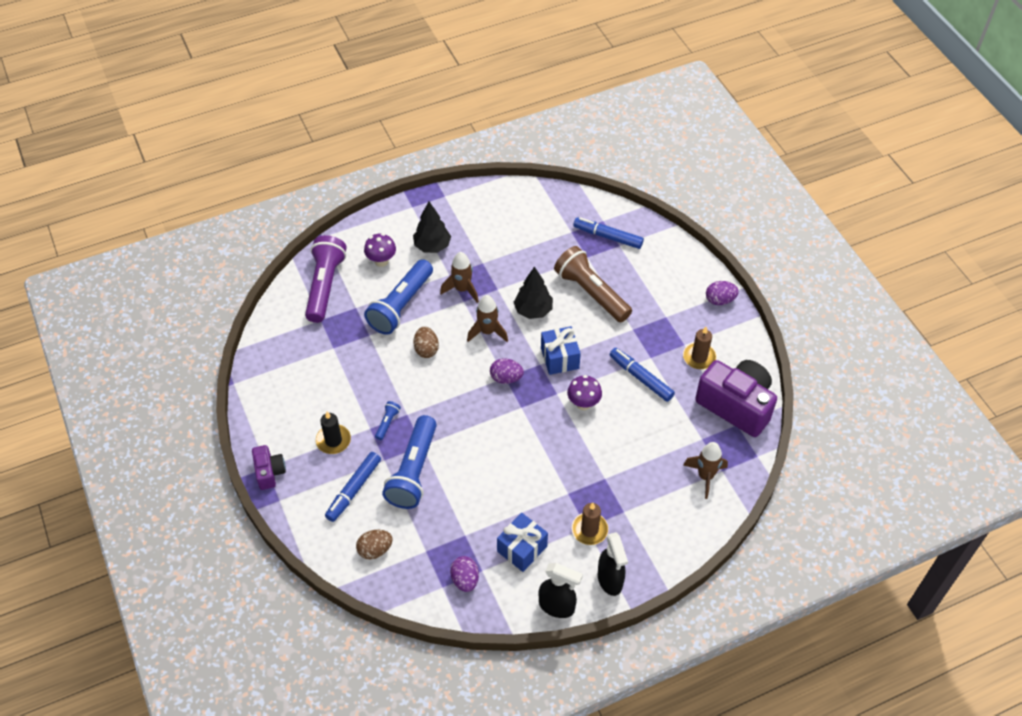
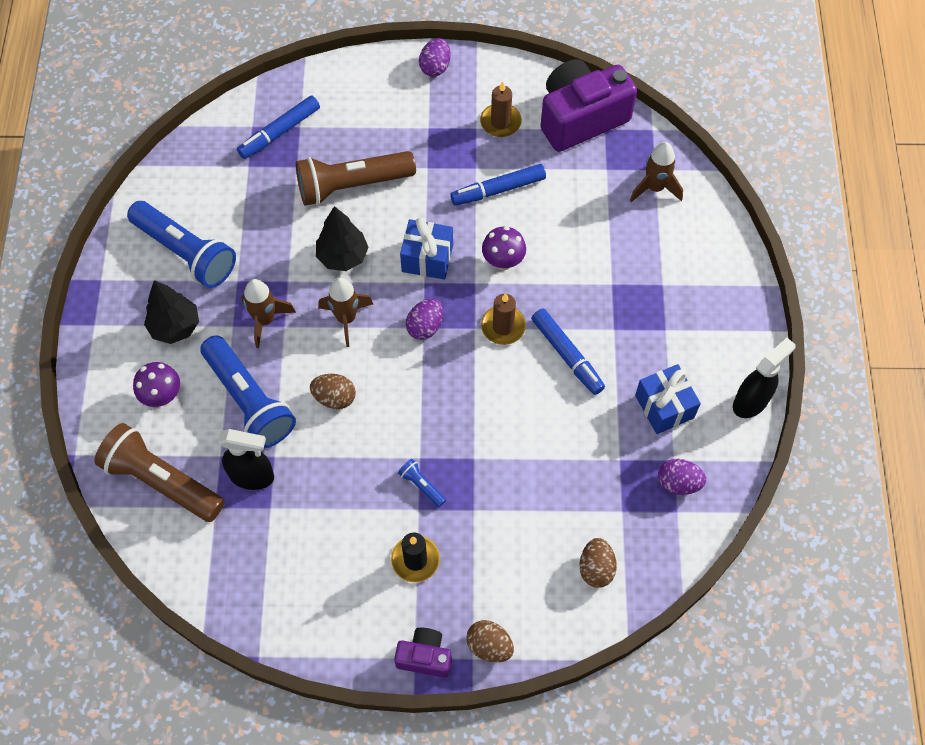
camera: 65 degrees left, 10 degrees up
purple flashlight [305,235,346,323] -> brown flashlight [94,423,224,522]
blue marker [325,452,381,522] -> blue marker moved to [531,308,605,395]
blue flashlight [382,415,437,509] -> blue flashlight moved to [127,201,236,288]
brown candle [572,503,608,545] -> brown candle moved to [481,293,526,345]
black spray bottle [598,532,628,596] -> black spray bottle moved to [218,429,274,490]
none -> brown egg [466,620,514,662]

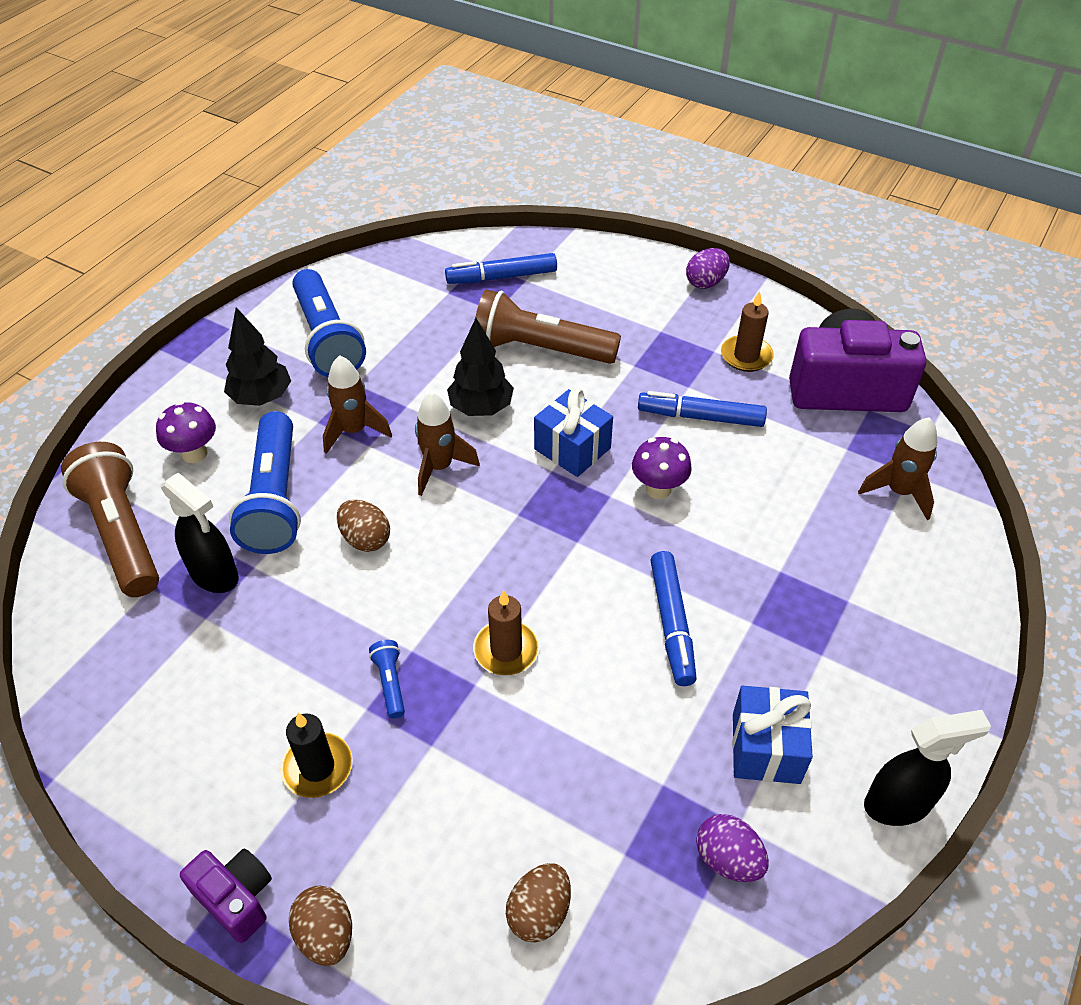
camera: 30 degrees right, 15 degrees down
purple egg [406,299,443,340] -> none
brown candle [481,293,526,345] -> brown candle moved to [473,590,539,675]

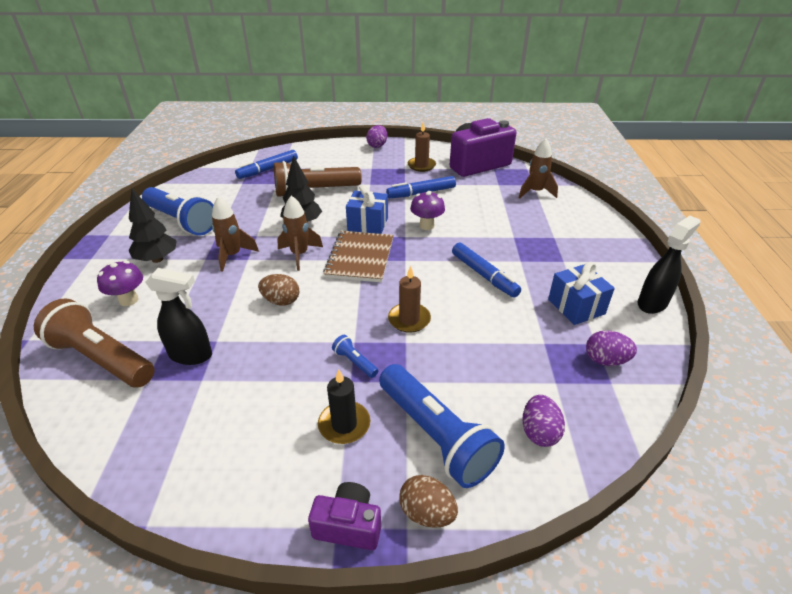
camera: 30 degrees left, 10 degrees down
blue flashlight [229,411,301,554] -> blue flashlight moved to [379,364,505,488]
brown egg [506,863,571,943] -> purple egg [522,395,565,447]
none -> brown notebook [323,231,393,282]

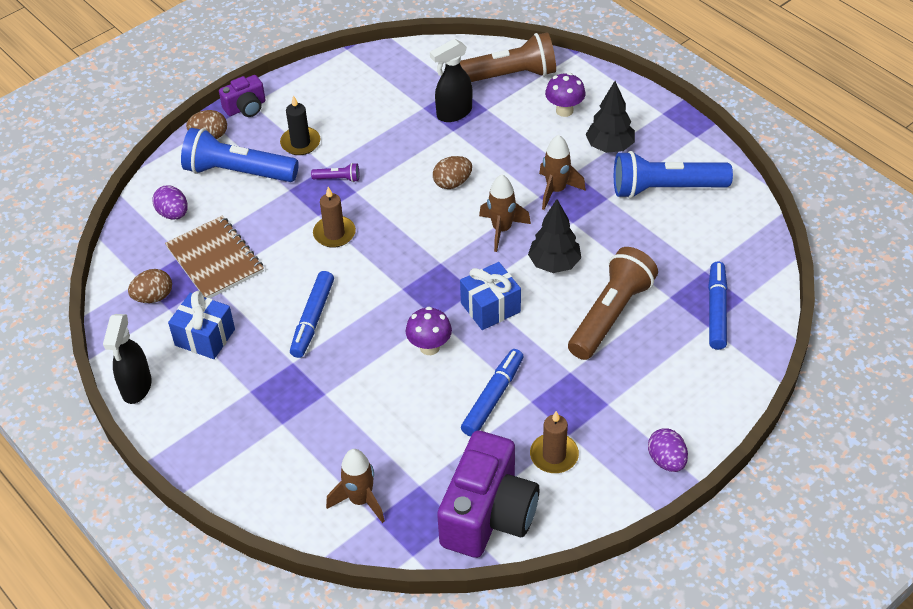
camera: 140 degrees right, 10 degrees up
brown notebook [323,231,393,282] -> brown notebook moved to [165,215,264,298]
blue flashlight [332,335,378,378] -> purple flashlight [311,163,359,182]
blue marker [452,243,521,298] -> blue marker turned 90 degrees counterclockwise [290,271,334,358]
purple egg [586,330,637,366] -> brown egg [128,269,172,303]

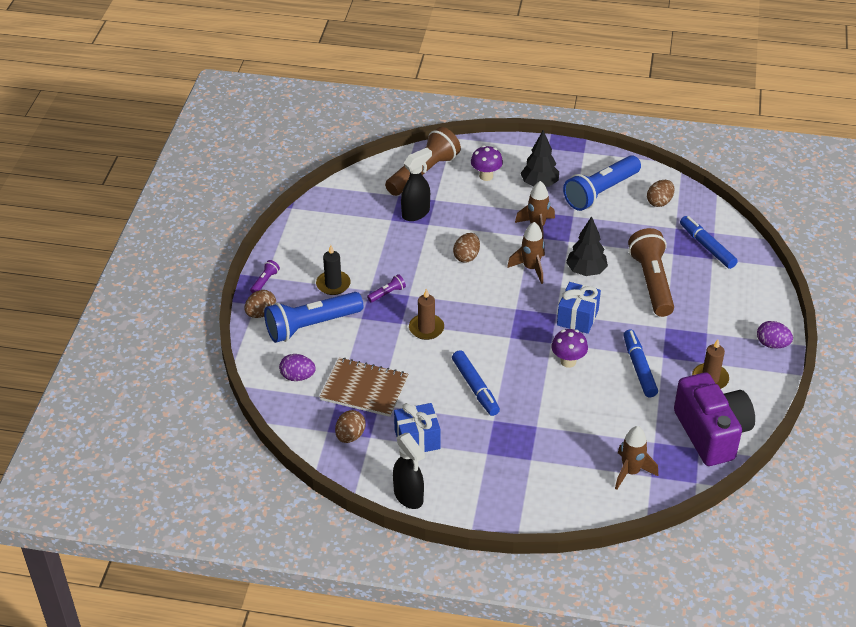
camera: 40 degrees left, 5 degrees down
purple camera [219,75,266,117] -> purple flashlight [250,260,280,294]
black spray bottle [430,39,472,122] -> black spray bottle turned 150 degrees counterclockwise [401,148,432,221]
none -> brown egg [647,180,675,207]

